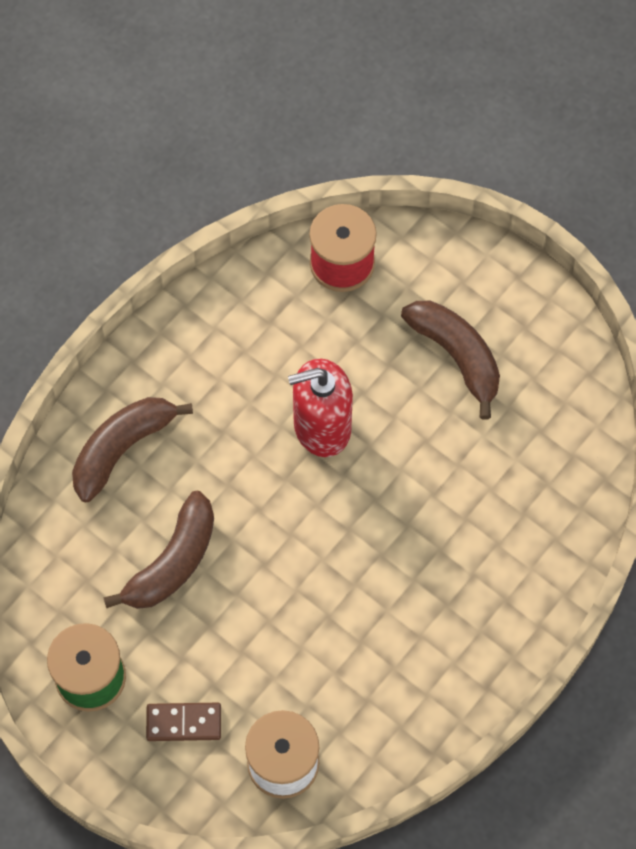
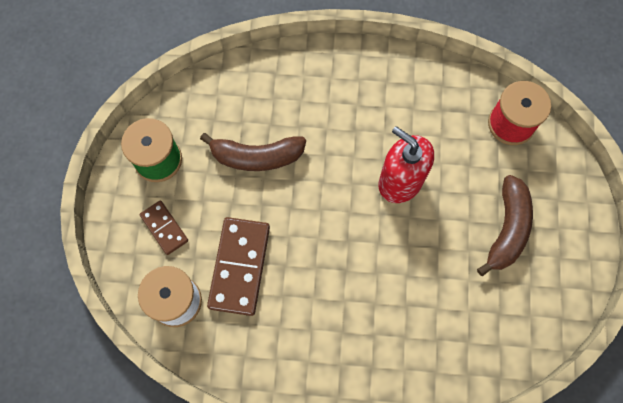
camera: 55 degrees right, 5 degrees up
brown banana [72,397,193,502] -> none
none -> brown domino [207,217,270,316]

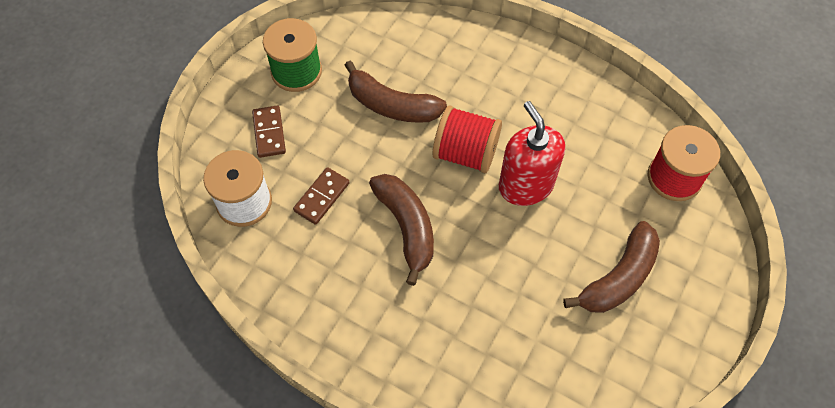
camera: 25 degrees right, 10 degrees down
brown domino [207,217,270,316] -> brown domino [293,167,350,225], size x0.56
none -> brown banana [369,174,434,286]
none -> red spool [433,105,502,173]

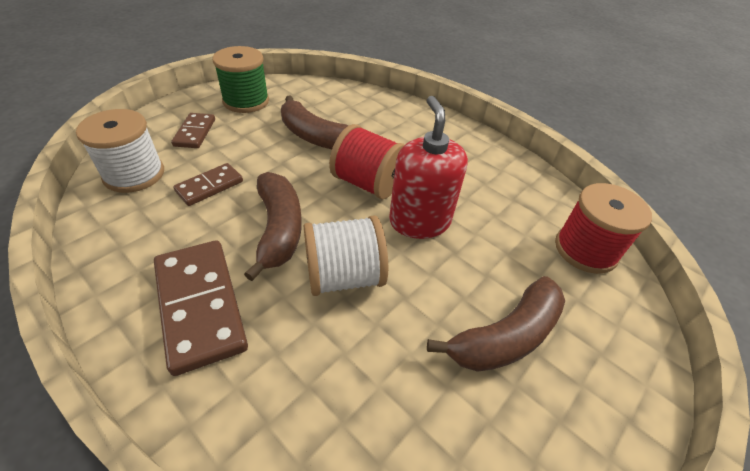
camera: 10 degrees right, 15 degrees down
none -> brown domino [154,240,248,376]
none -> white spool [304,216,388,296]

